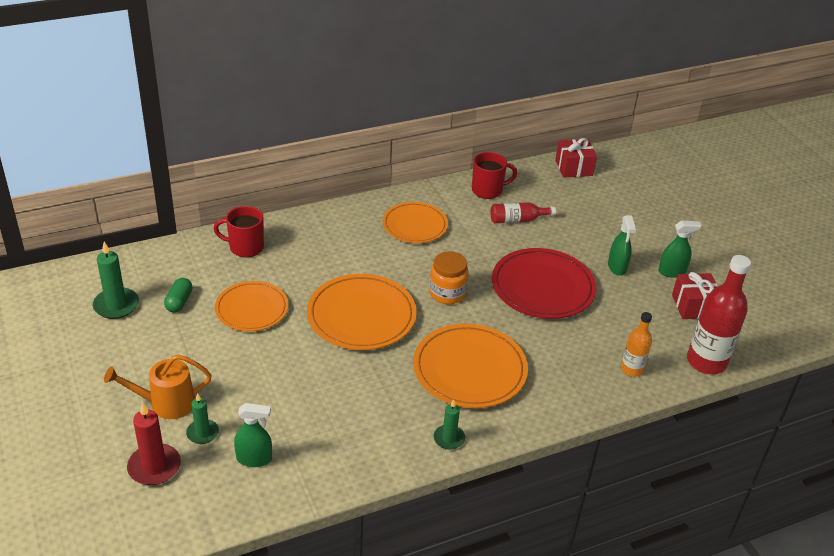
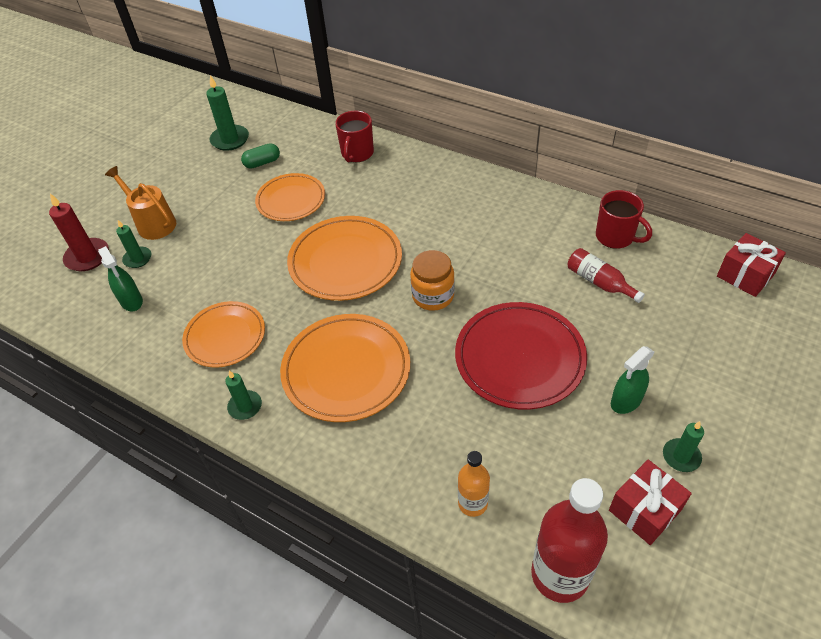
camera: 60 degrees right, 10 degrees up
red mug [214,206,264,257] -> red mug turned 135 degrees counterclockwise [335,111,374,162]
orange plate [383,202,448,243] -> orange plate moved to [182,301,265,368]
green spray bottle [658,220,702,278] -> green candle [663,421,704,472]

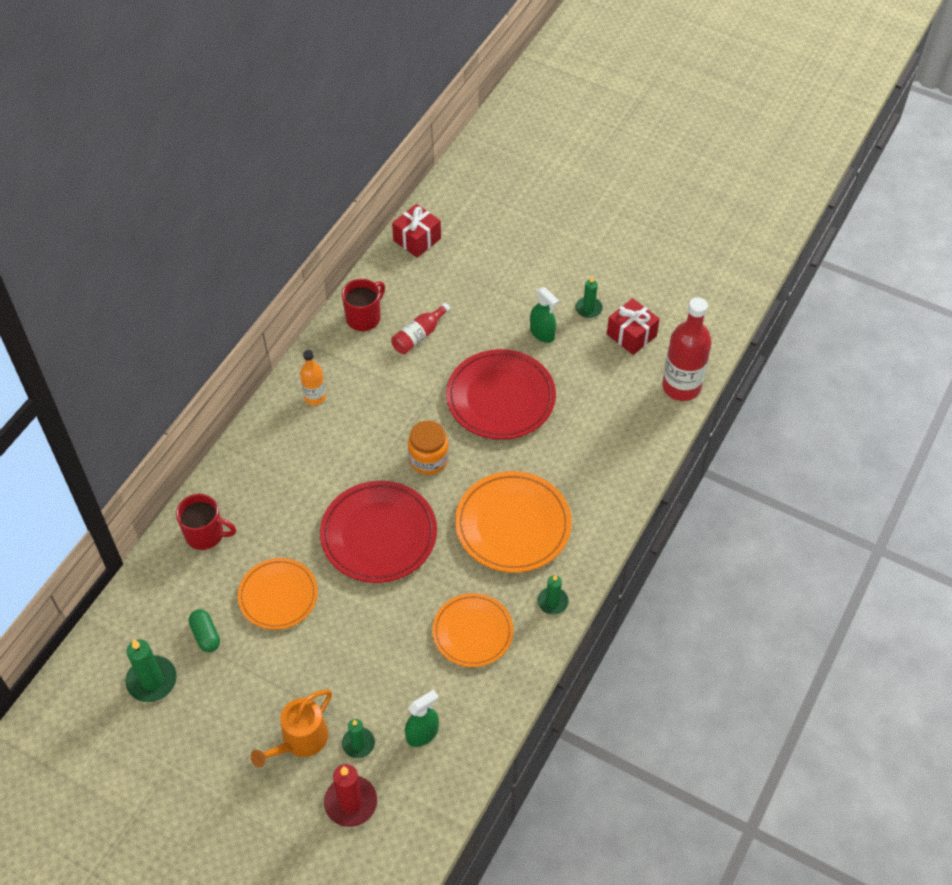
camera: 95 degrees left, 5 degrees up
orange plate [287,216,402,301] -> red plate [320,481,437,583]
orange bottle [458,451,490,517] -> orange bottle moved to [300,350,326,405]

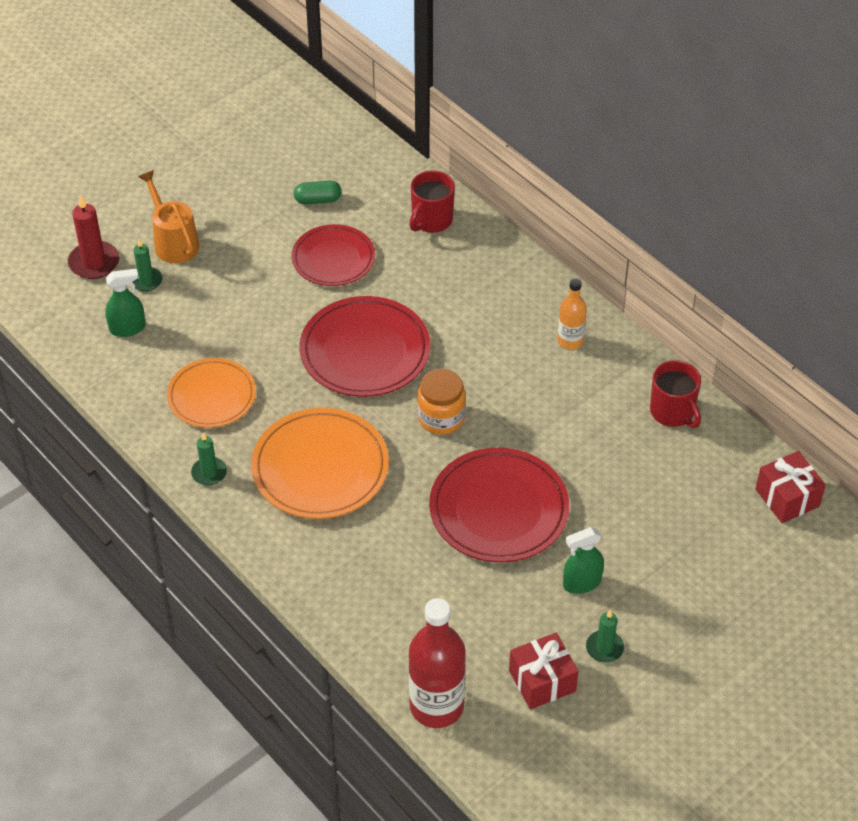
camera: 110 degrees right, 5 degrees down
green candle [126,639,177,702] -> none
orange plate [238,558,318,630] -> red plate [292,224,375,286]
red bottle [391,303,450,354] -> none
green spray bottle [405,690,439,747] -> green spray bottle turned 90 degrees counterclockwise [105,269,146,337]

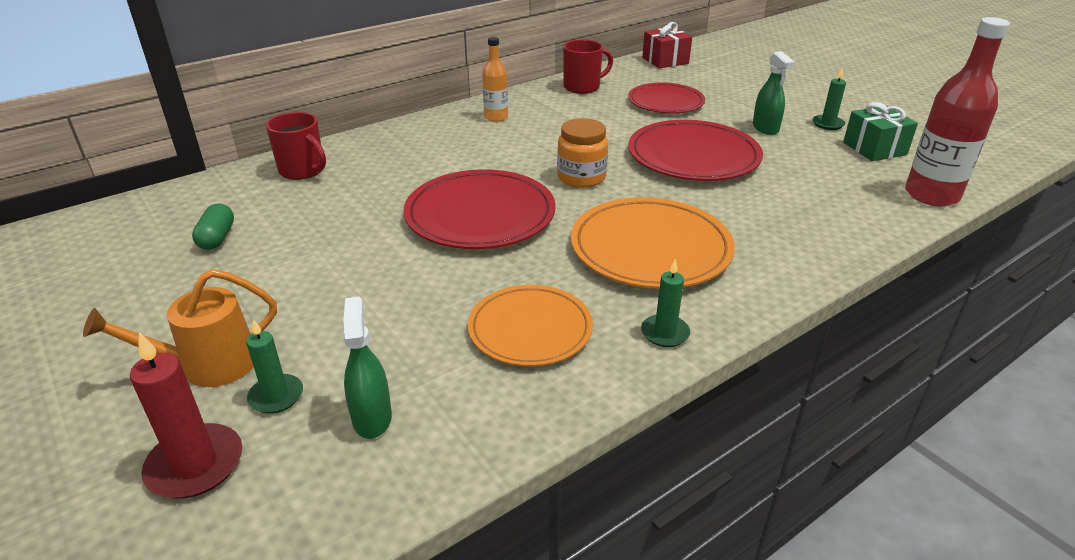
camera: 85 degrees left, 15 degrees down
red plate [292,224,375,286] -> red plate moved to [628,82,705,113]
red gift [509,633,579,710] -> green gift [843,102,918,161]

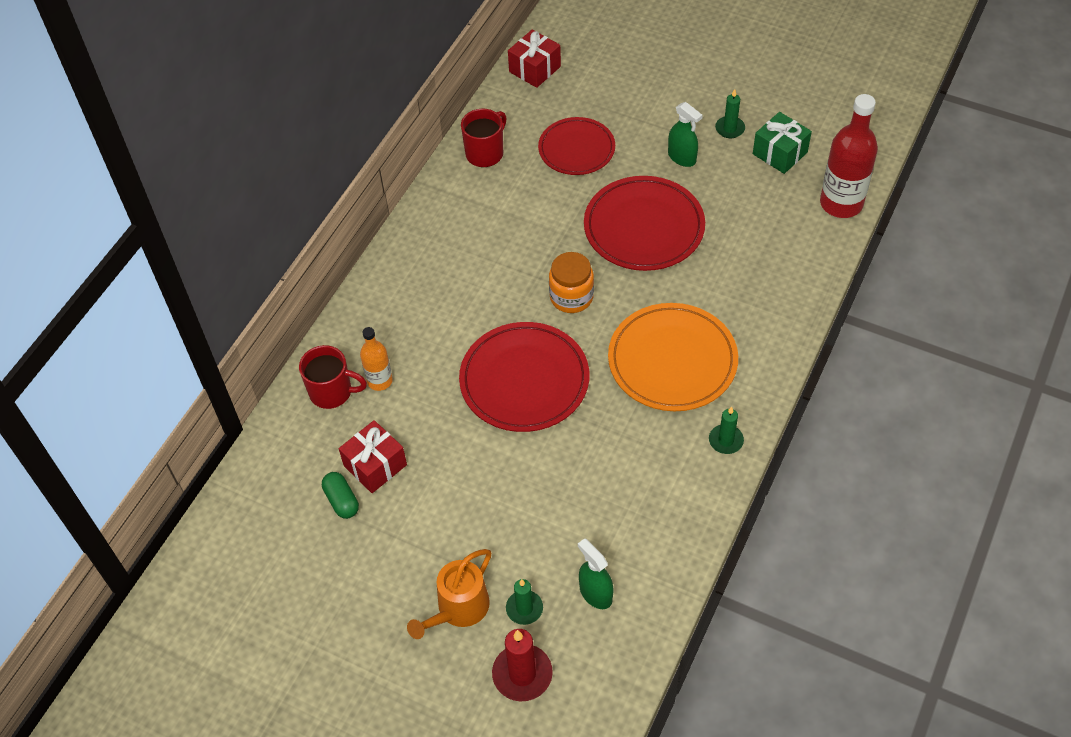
camera: 25 degrees left, 20 degrees up
orange plate [468,285,593,366] -> none
orange bottle [482,37,508,122] -> orange bottle moved to [360,327,393,391]
none -> red gift [339,420,407,493]

